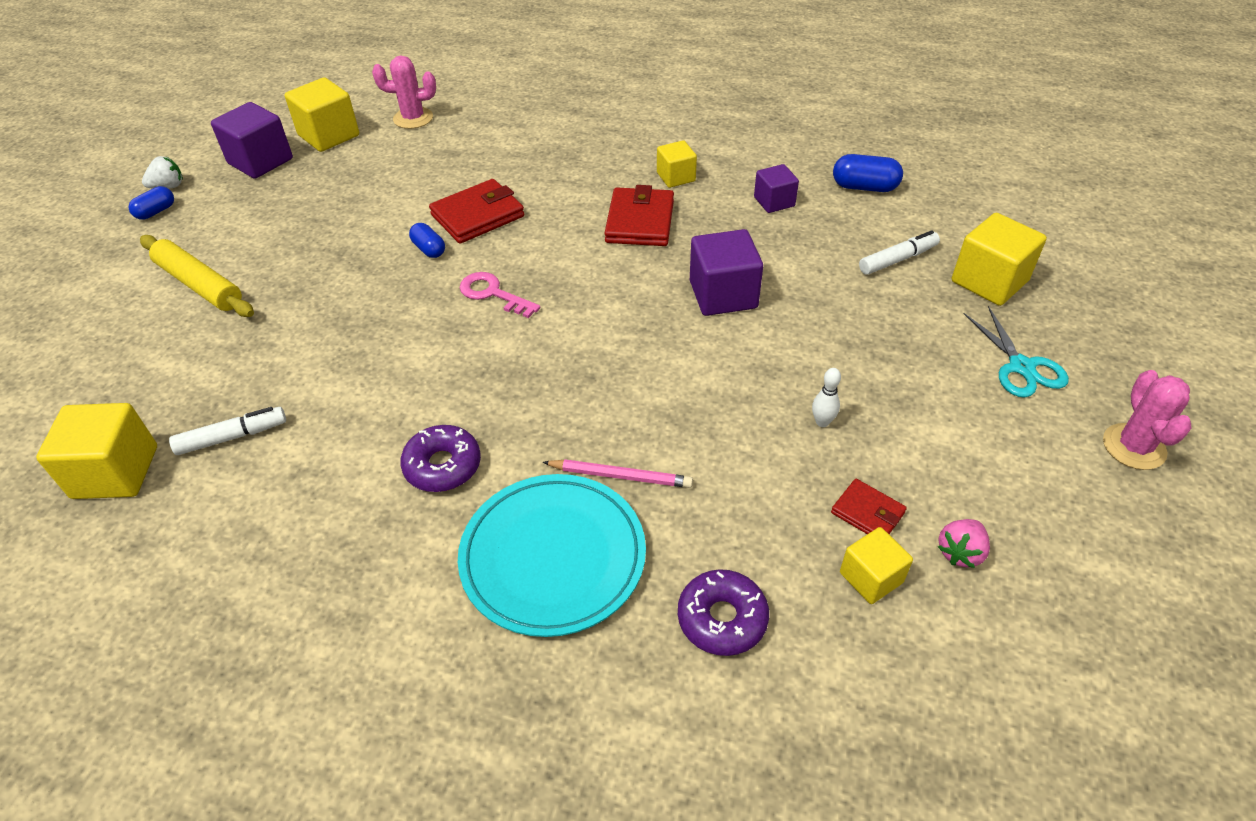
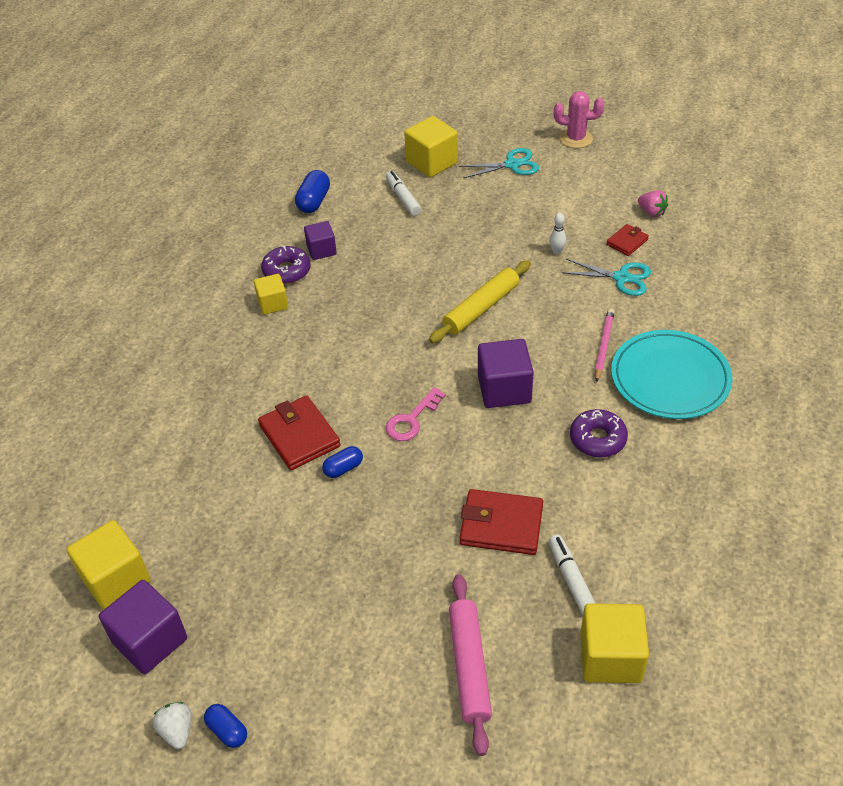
camera: 85 degrees left, 0 degrees up
yellow rolling pin [140,235,254,317] -> yellow rolling pin moved to [429,260,531,343]
pink cactus [372,56,436,129] -> none
red wallet [604,185,674,246] -> red wallet moved to [460,489,543,555]
purple donut [678,569,769,656] -> purple donut moved to [261,245,310,284]
purple cube [690,229,763,316] -> purple cube moved to [478,339,534,408]
yellow cube [840,527,913,604] -> none
none -> pink rolling pin [449,574,492,756]
none -> turquoise scissors [562,259,651,296]

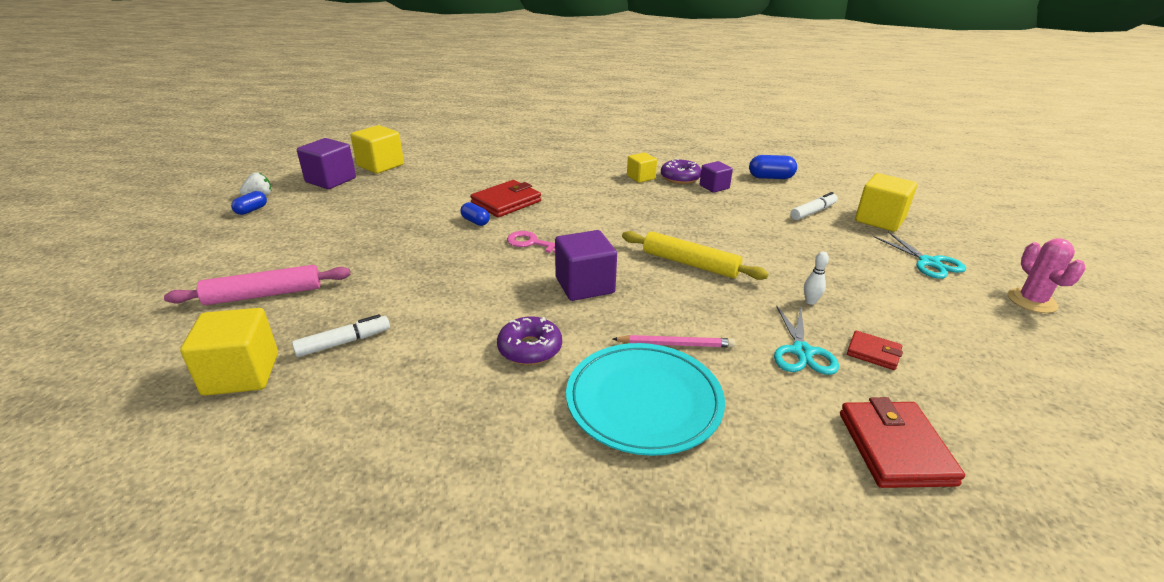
camera: 75 degrees right, 15 degrees down
red wallet [460,489,543,555] -> red wallet moved to [840,397,965,488]
pink strawberry [638,190,668,217] -> none

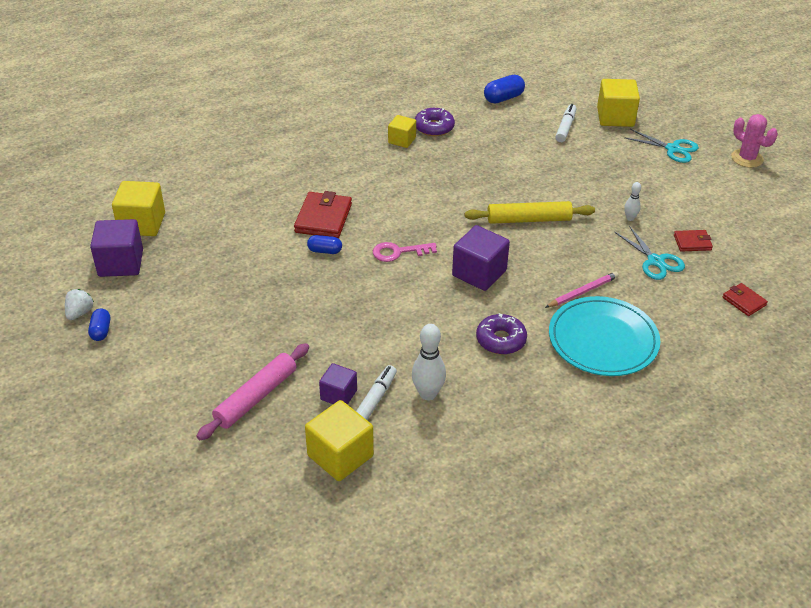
camera: 35 degrees left, 10 degrees up
purple cube [700,161,733,193] -> purple cube moved to [319,363,357,405]
red wallet [840,397,965,488] -> red wallet [723,283,768,316], size x0.56
none -> white bowling pin [412,324,446,400]

